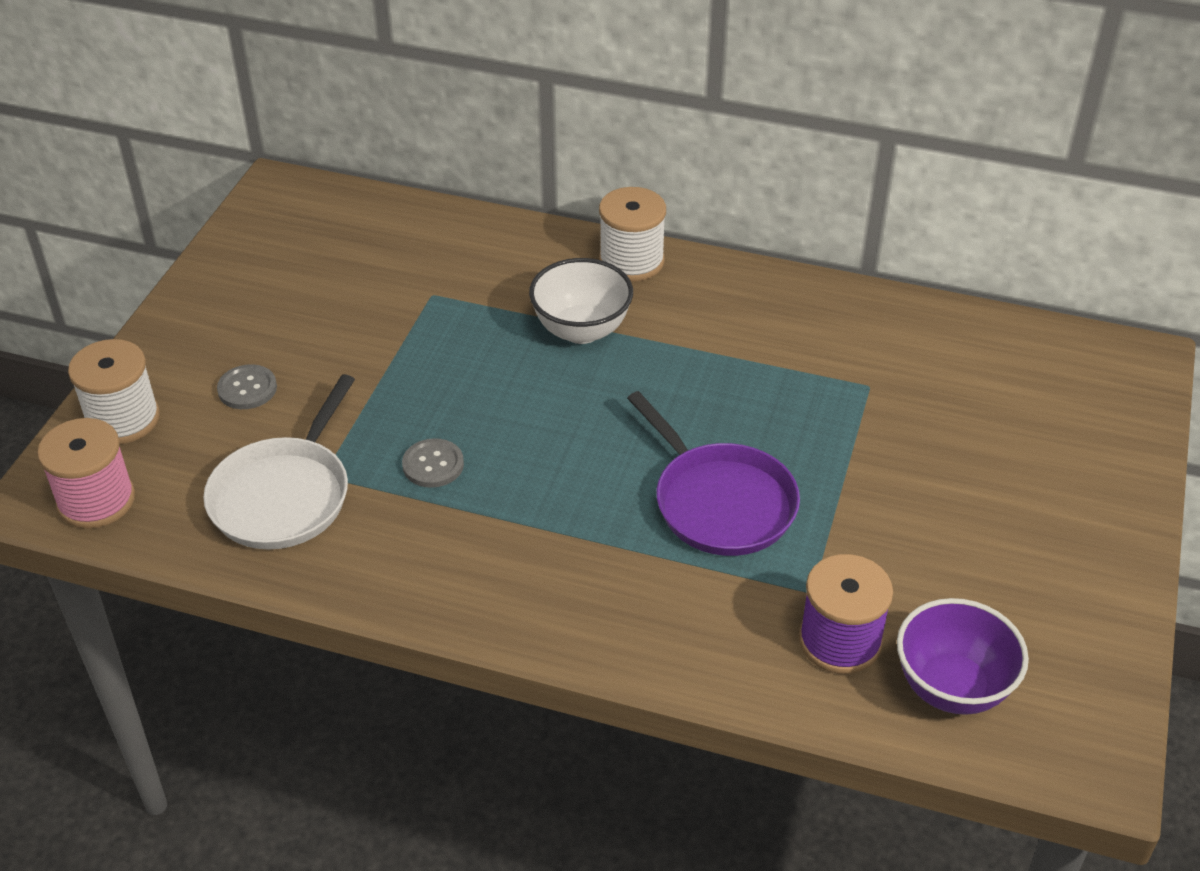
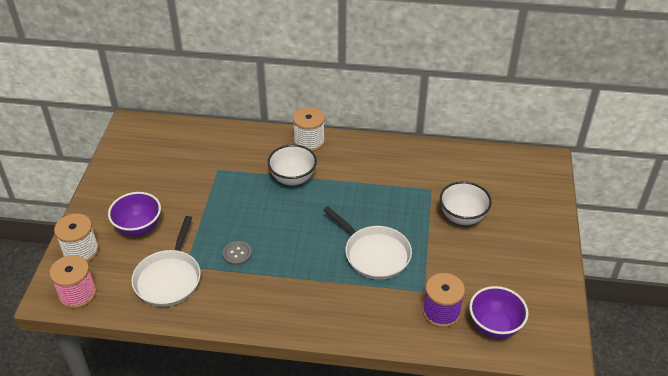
camera: 10 degrees left, 0 degrees up
grey button [217,364,277,409] -> purple bowl [108,192,161,236]
purple pan [627,391,800,556] -> white pan [323,206,412,280]
none -> white bowl [440,181,492,225]

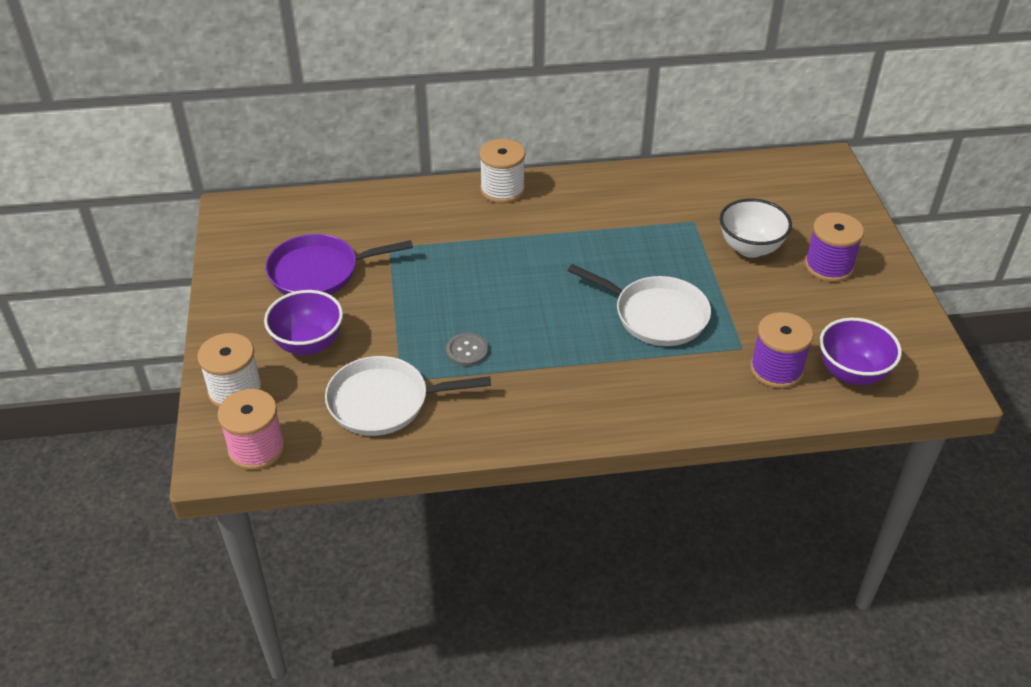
camera: 15 degrees left, 0 degrees up
white pan [131,216,201,307] -> white pan turned 90 degrees clockwise [325,356,491,436]
white bowl [267,144,317,186] -> none
none -> purple pan [265,234,413,295]
none -> purple spool [805,212,864,282]

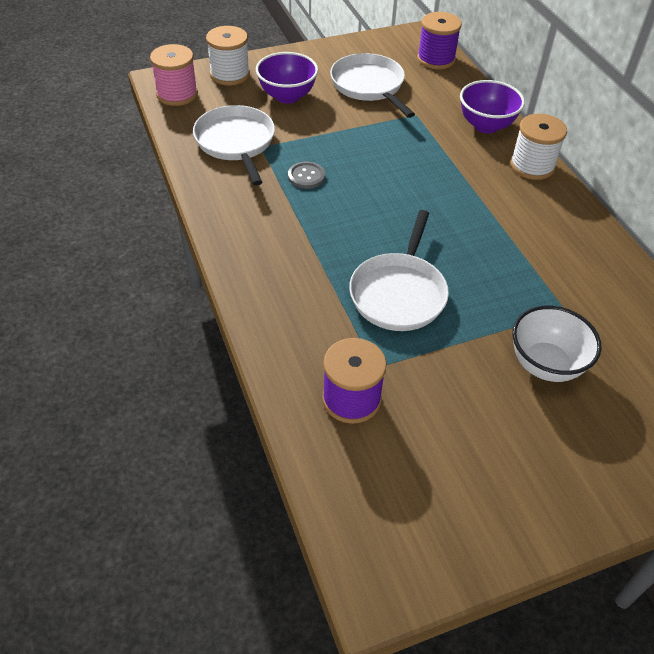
camera: 75 degrees right, 5 degrees up
purple pan [265,234,413,295] -> white pan [330,53,415,118]
purple spool [805,212,864,282] -> purple spool moved to [417,12,462,70]
purple bowl [820,318,902,385] -> purple bowl moved to [460,80,525,133]

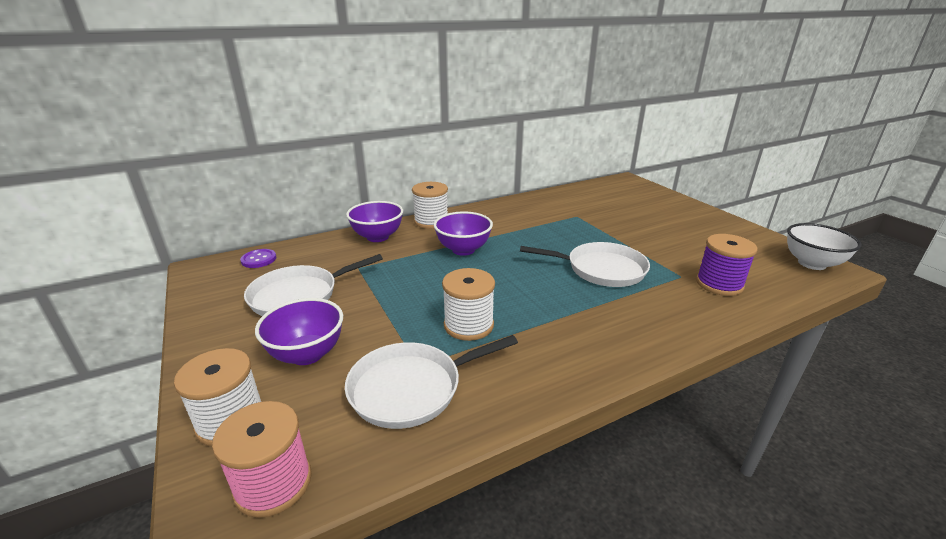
camera: 95 degrees left, 20 degrees down
grey button [288,161,325,189] -> white spool [442,268,495,341]
purple spool [417,12,462,70] -> purple button [240,249,276,268]
white bowl [512,305,602,382] -> white bowl moved to [787,223,862,270]
none -> purple bowl [434,211,493,256]

